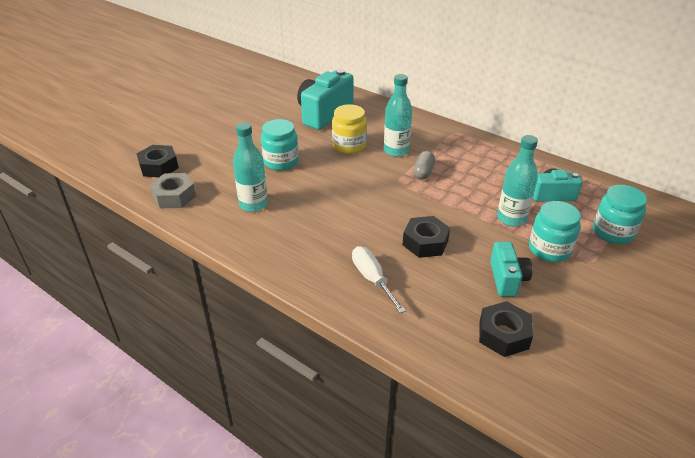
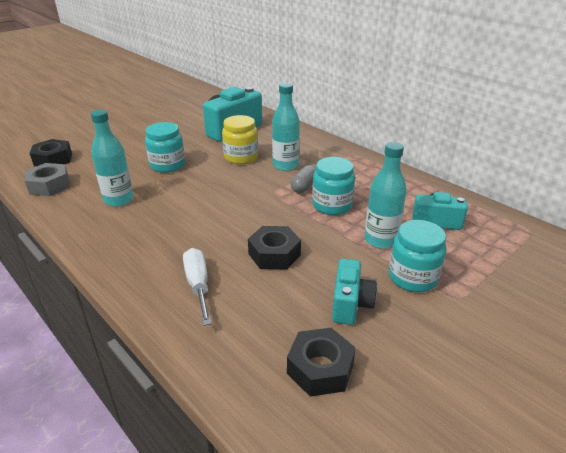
camera: 10 degrees right, 5 degrees down
turquoise jar [593,185,647,244] -> turquoise jar moved to [312,157,355,215]

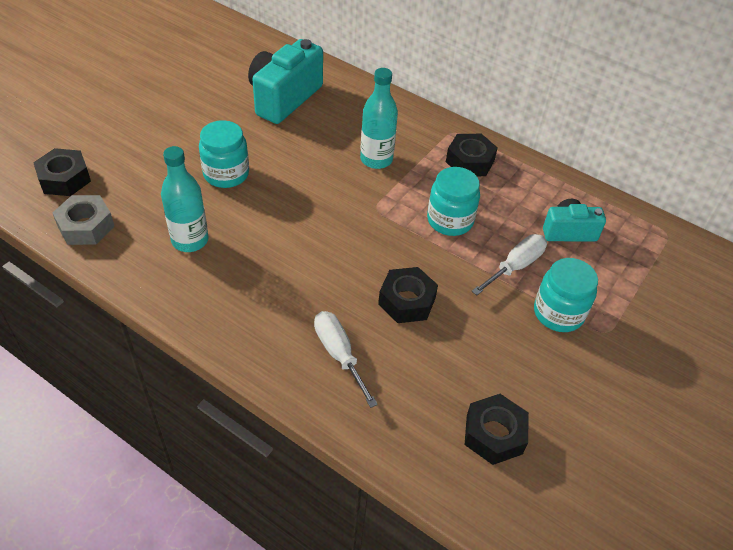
camera: 15 degrees left, 15 degrees up
yellow jar [222,115,258,164] -> none
grey capsule [291,165,316,193] -> none
turquoise camera [332,259,377,325] -> none
turquoise bottle [364,142,407,249] -> white screwdriver [472,234,547,295]
none -> black nut [446,134,497,176]

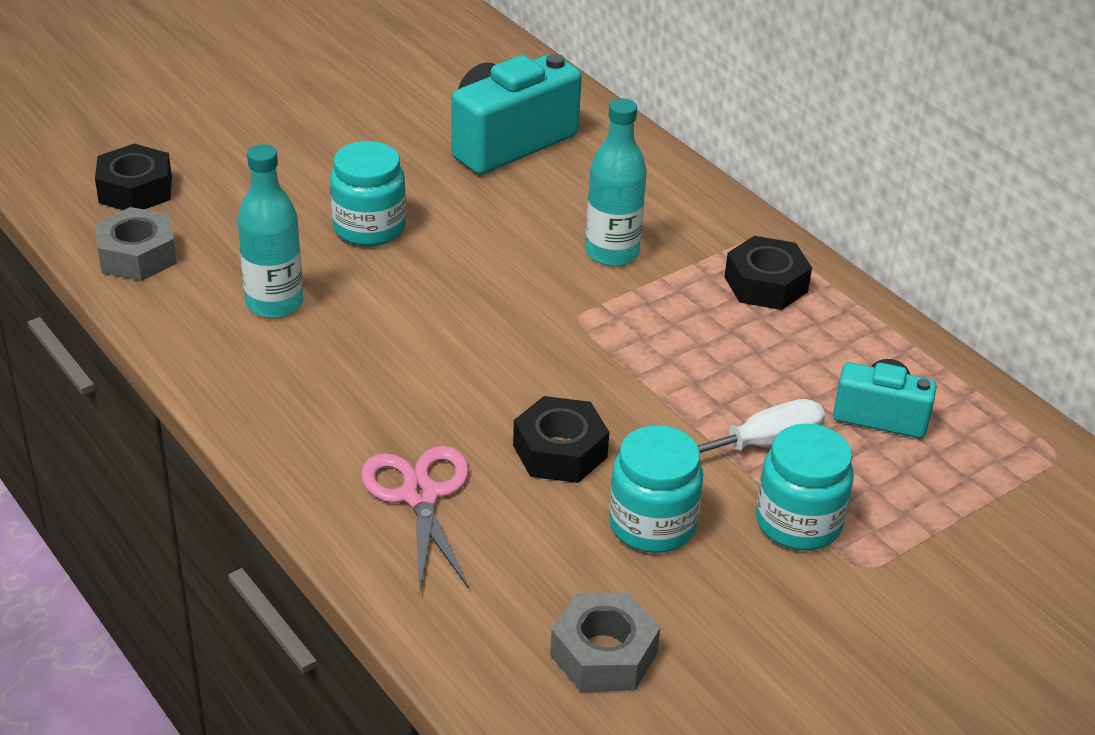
camera: 20 degrees right, 10 degrees down
white screwdriver [314,311,378,408] -> pink scissors [361,446,469,592]
turquoise jar [427,167,480,236] -> turquoise jar moved to [609,425,703,553]
black nut [464,394,529,465] -> grey nut [550,593,661,692]

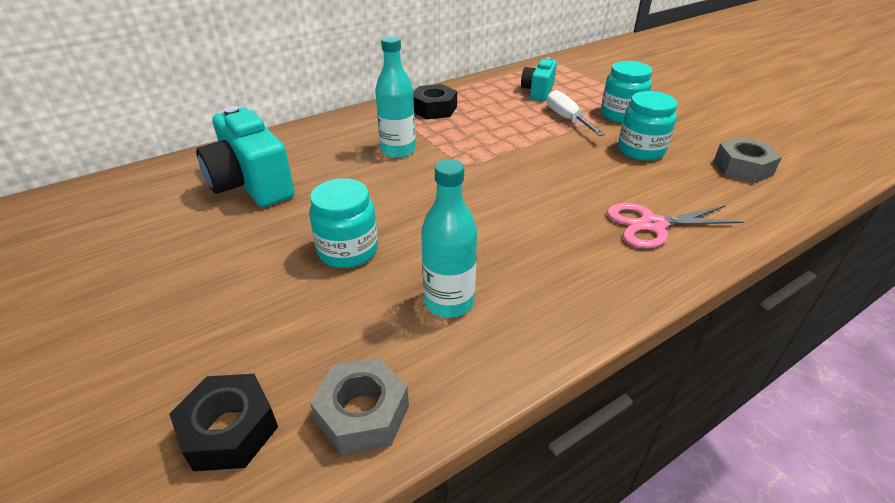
camera: 85 degrees left, 0 degrees up
black nut [513,396,609,483] -> none

